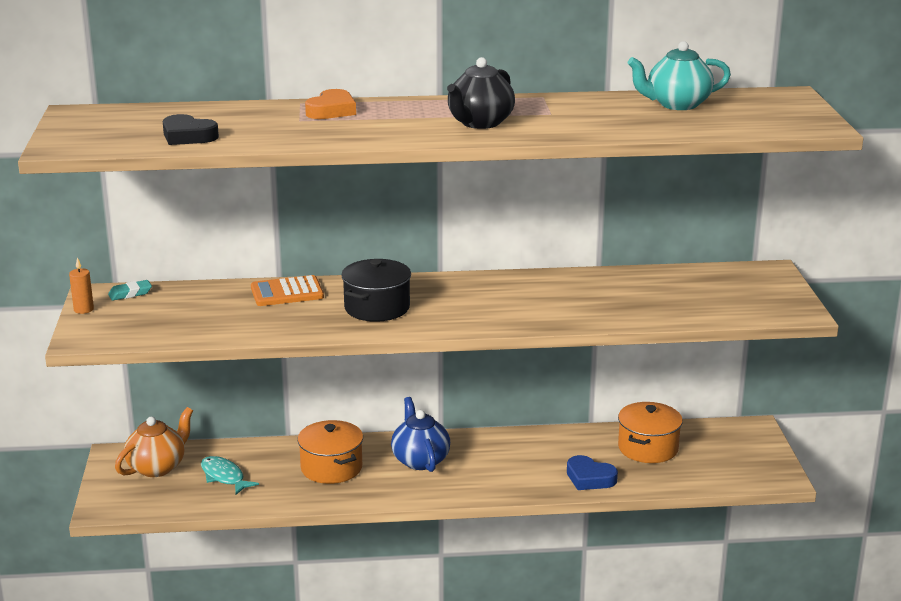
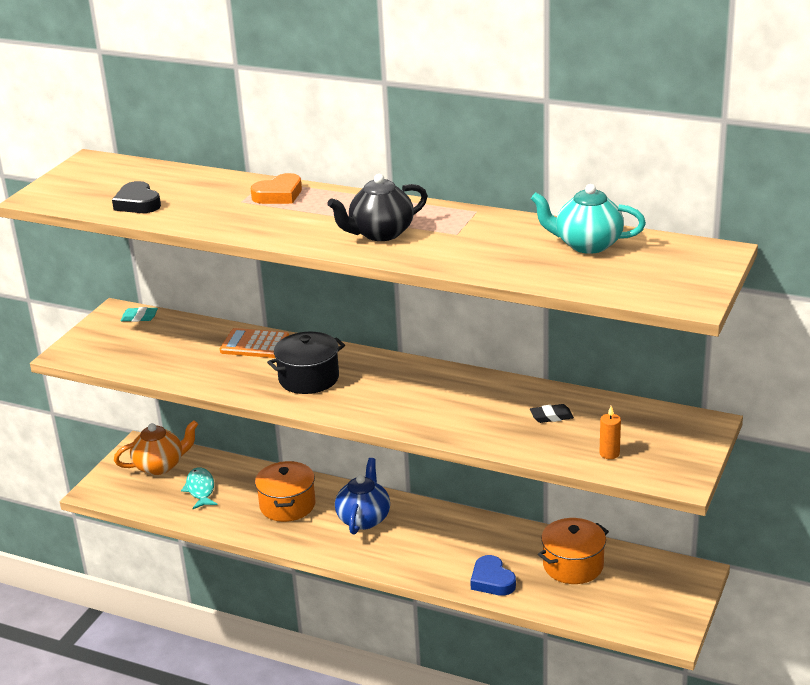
camera: 30 degrees right, 5 degrees up
orange candle [69,257,94,314] -> orange candle moved to [599,406,621,459]
none -> black eraser [530,404,574,423]

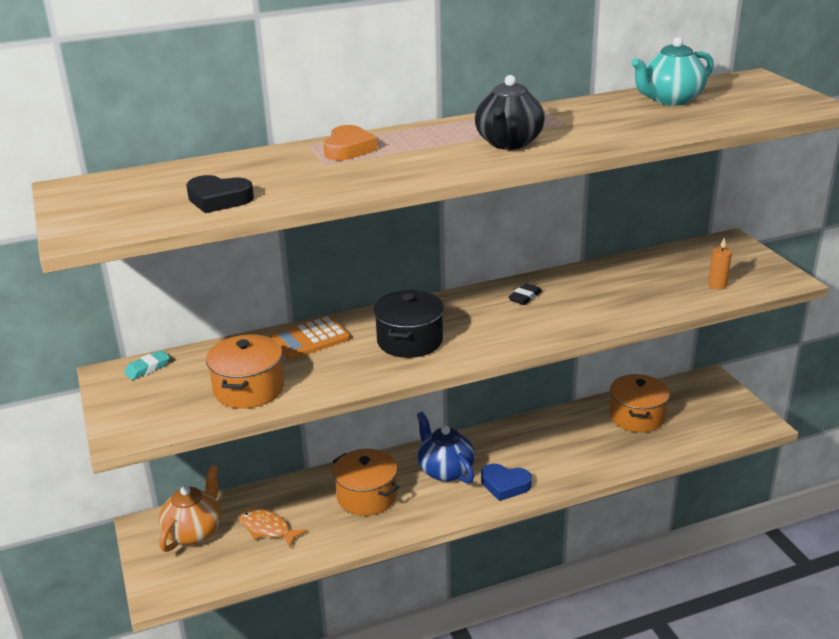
camera: 45 degrees left, 0 degrees up
turquoise fish [181,467,217,509] -> orange fish [238,508,307,548]
blue heart [470,555,516,596] -> blue heart moved to [481,464,532,501]
black eraser [530,404,574,423] -> black eraser moved to [508,283,542,305]
none -> orange pot [206,335,284,409]

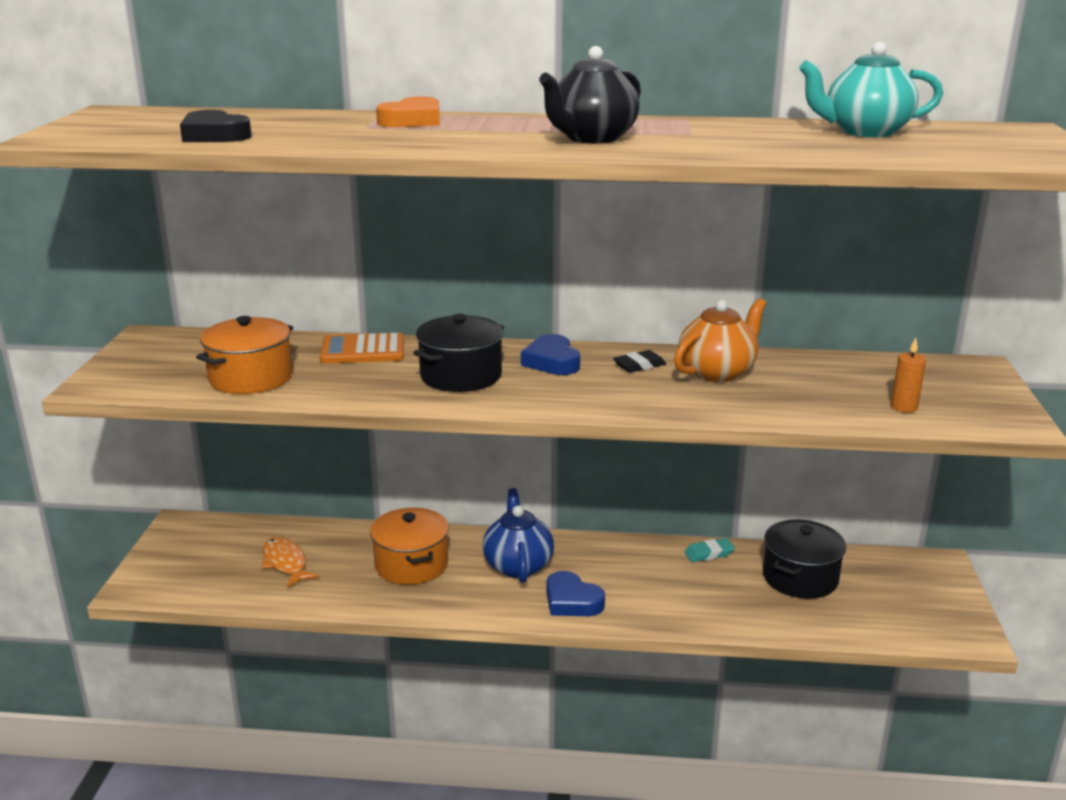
camera: 25 degrees right, 5 degrees down
turquoise eraser [124,350,170,380] -> turquoise eraser moved to [684,538,735,562]
orange teapot [159,465,221,552] -> orange teapot moved to [674,298,766,382]
orange pot [610,374,670,433] -> black pot [763,519,846,599]
none -> blue heart [521,334,580,375]

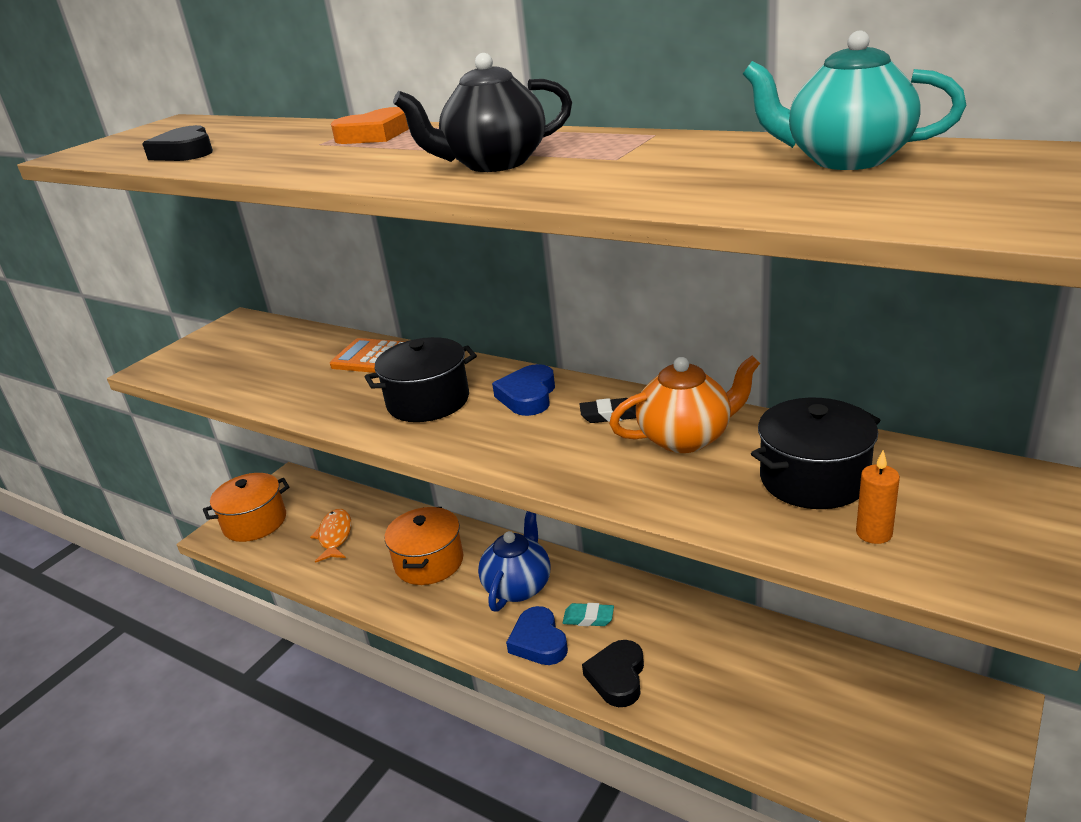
camera: 30 degrees right, 5 degrees up
orange pot [196,316,293,394] -> orange pot moved to [203,473,289,542]
turquoise eraser [684,538,735,562] -> turquoise eraser moved to [563,603,614,626]
black pot [763,519,846,599] -> black pot moved to [751,398,880,509]
none -> black heart [582,640,644,707]

